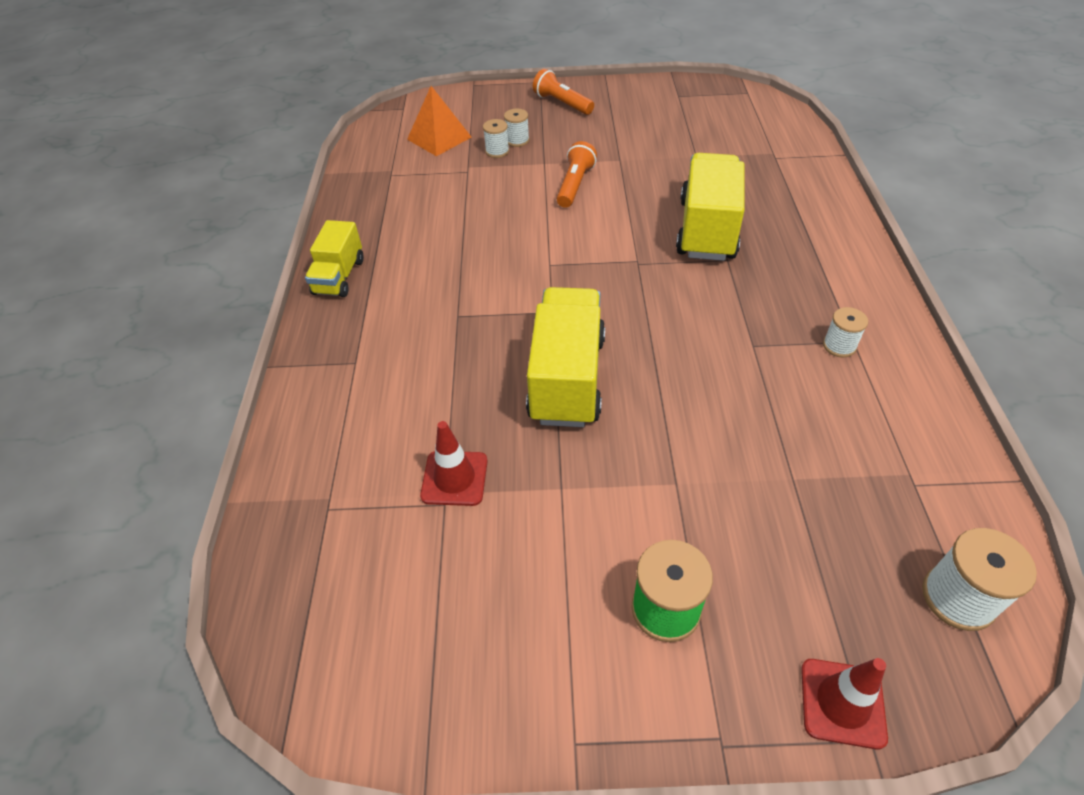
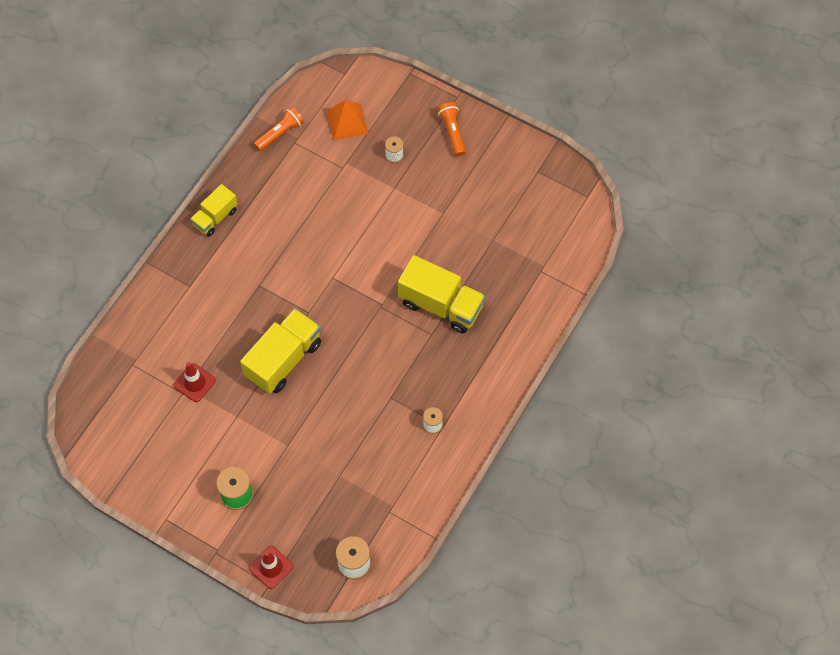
camera: 30 degrees right, 15 degrees up
white spool [483,119,509,158] -> none
orange flashlight [557,141,597,208] -> orange flashlight moved to [254,107,304,151]
yellow truck [676,153,745,261] -> yellow truck turned 75 degrees clockwise [398,255,485,333]

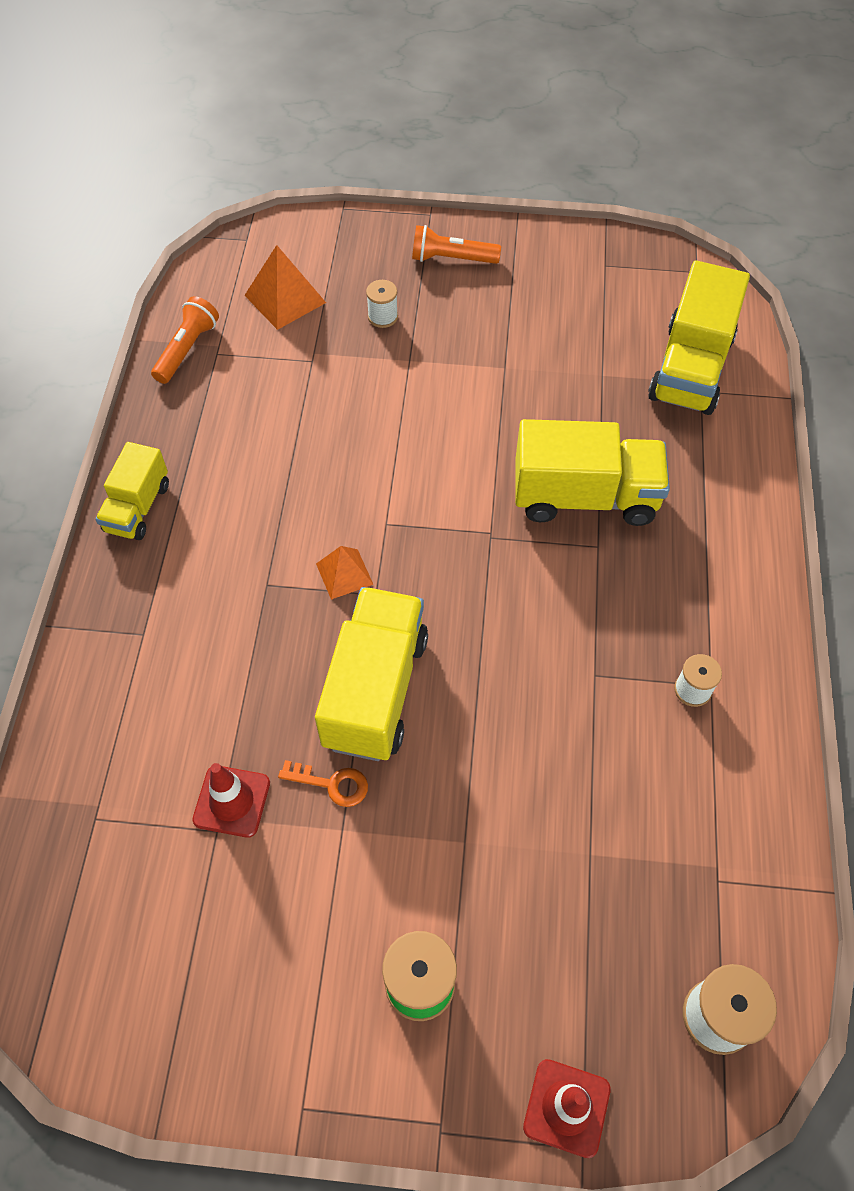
camera: 25 degrees left, 5 degrees down
orange flashlight [437,102,466,156] -> orange flashlight turned 45 degrees counterclockwise [412,225,501,264]
none -> orange key [278,760,368,807]
none -> orange pyramid [316,546,374,600]
none -> yellow truck [648,261,750,415]

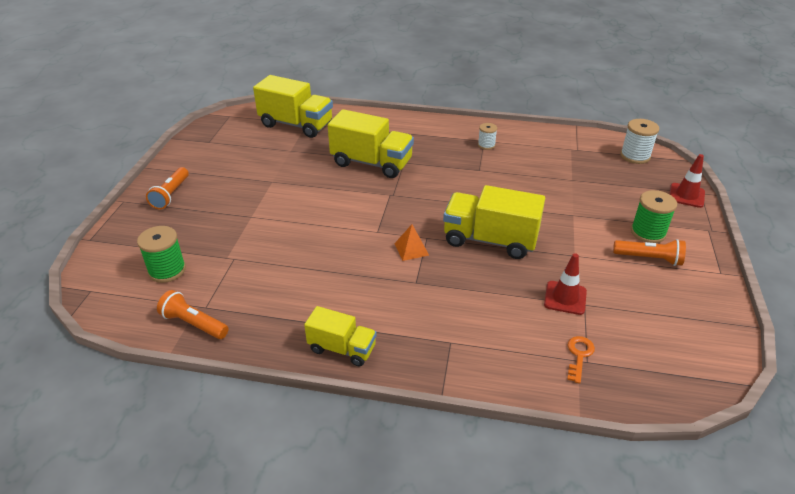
camera: 85 degrees left, 20 degrees down
orange pyramid [244,245,326,330] -> green spool [137,226,186,283]
orange key [278,760,368,807] -> orange key moved to [567,336,595,384]
white spool [366,280,398,328] -> none
yellow truck [515,419,670,526] -> yellow truck turned 105 degrees clockwise [328,109,414,178]
none -> orange flashlight [613,239,686,266]

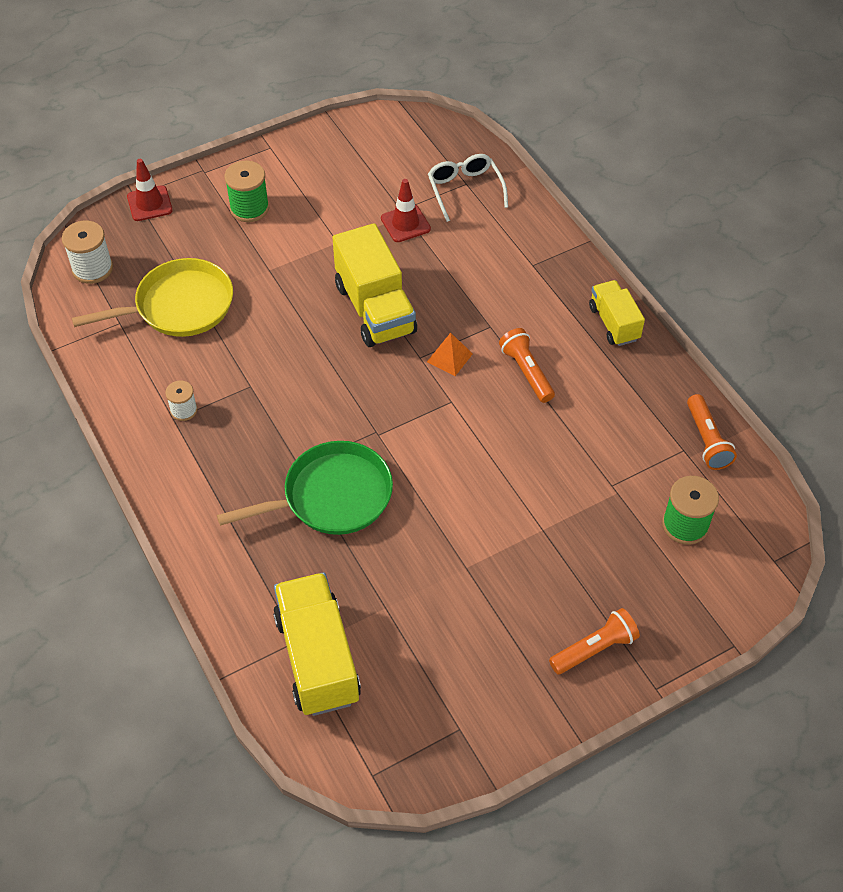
camera: 130 degrees left, 15 degrees up
yellow truck [328,109,414,178] -> green pan [217,441,393,535]
orange key [567,336,595,384] -> white glasses [428,154,508,222]
orange flashlight [613,239,686,266] -> orange flashlight moved to [499,328,555,403]
none -> yellow pan [72,258,233,337]

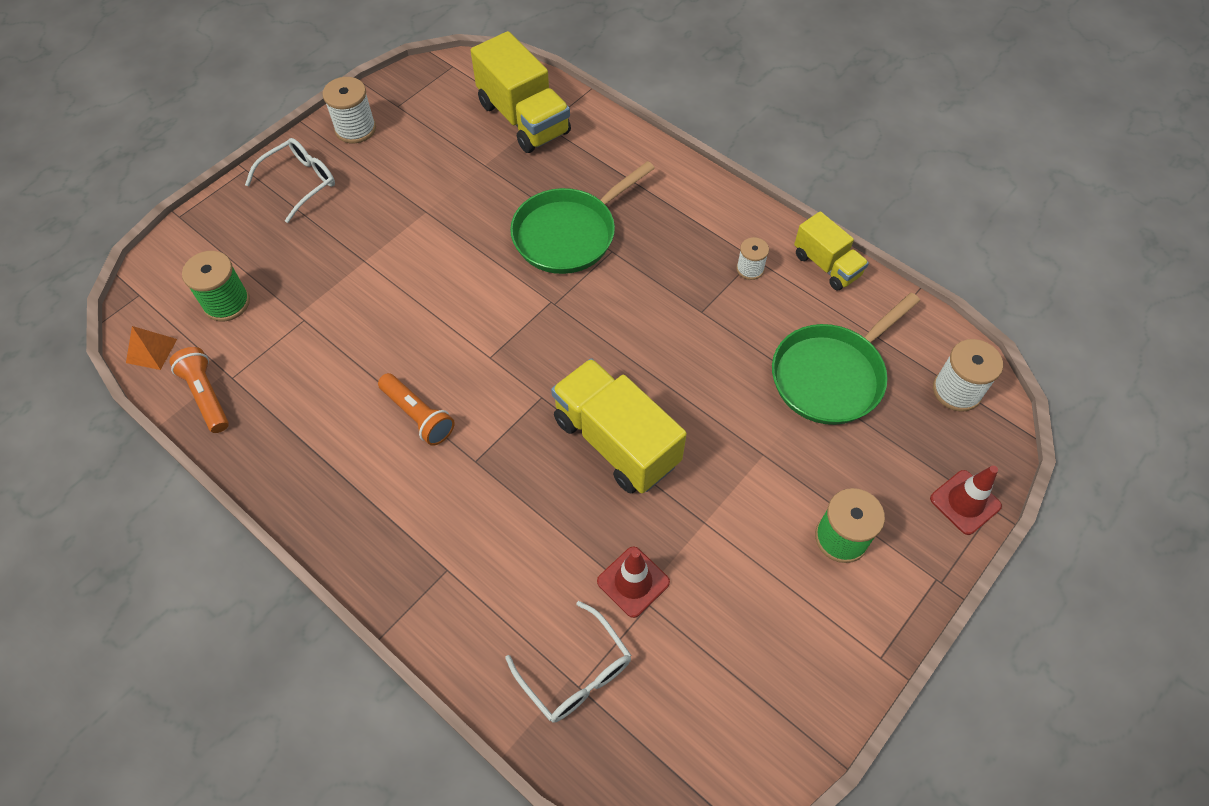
camera: 160 degrees right, 5 degrees up
yellow pan [72,258,233,337] -> green pan [772,292,920,425]
orange pyramid [427,333,473,376] -> orange pyramid moved to [126,326,177,370]
orange flashlight [549,608,640,675] -> white glasses [245,138,335,223]
yellow truck [589,280,645,346] -> yellow truck moved to [794,211,869,291]
none -> white spool [323,77,376,143]

